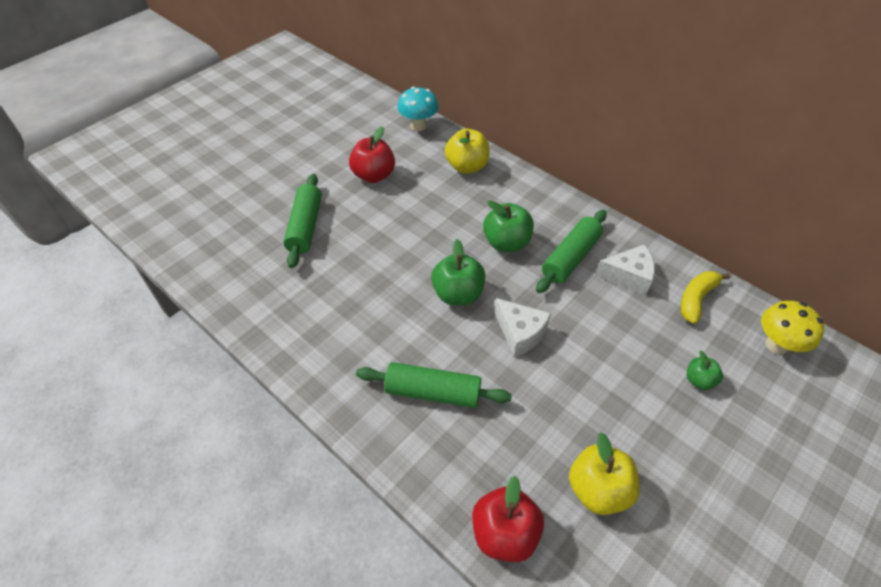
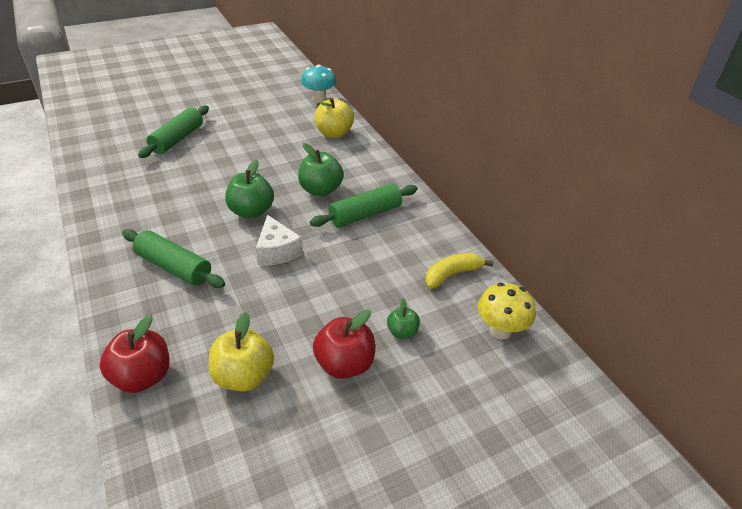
camera: 20 degrees right, 10 degrees down
red apple [349,126,395,183] -> red apple moved to [313,310,375,379]
white cheese [595,244,655,295] -> none

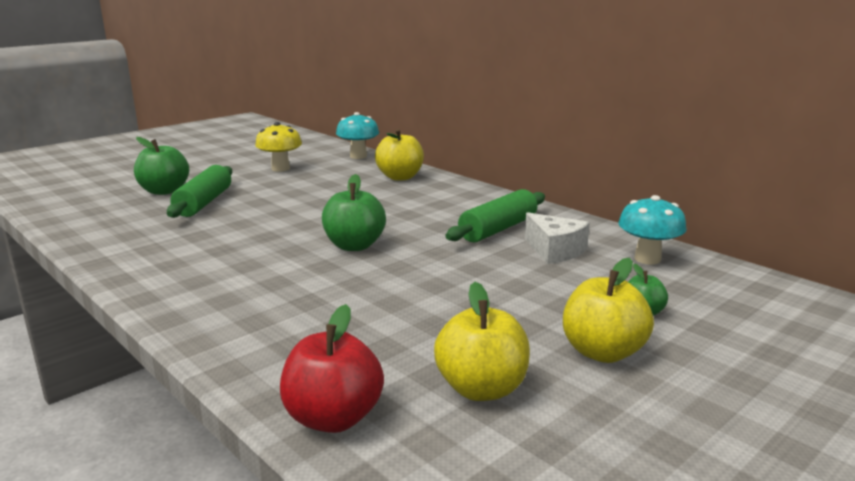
camera: 15 degrees left, 20 degrees down
green rolling pin [122,229,225,288] -> none
white cheese [256,215,303,265] -> white cheese moved to [525,212,590,264]
green apple [298,143,344,196] -> green apple moved to [134,137,189,195]
red apple [313,310,375,379] -> yellow apple [563,258,654,363]
yellow banana [425,253,493,289] -> turquoise mushroom [618,195,687,265]
yellow mushroom [478,283,535,340] -> yellow mushroom moved to [255,122,302,172]

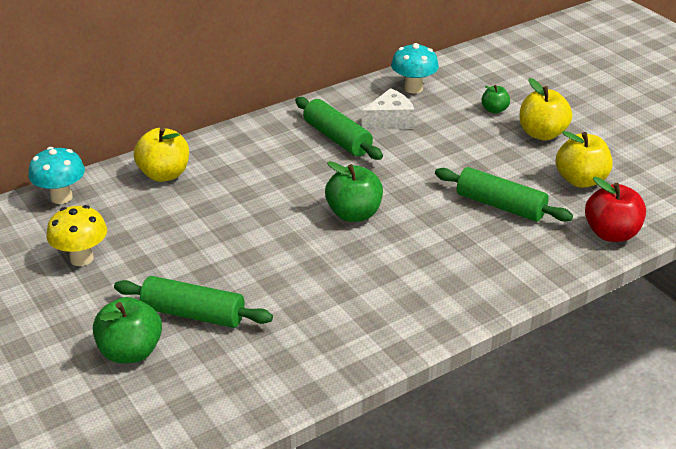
camera: 80 degrees left, 15 degrees up
none -> green rolling pin [435,167,573,222]

